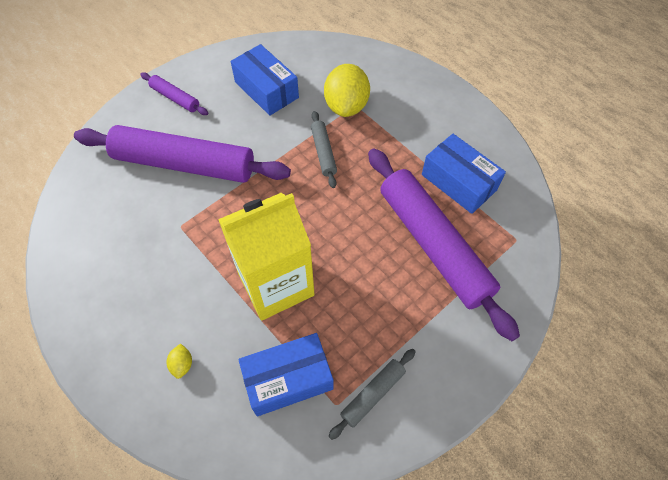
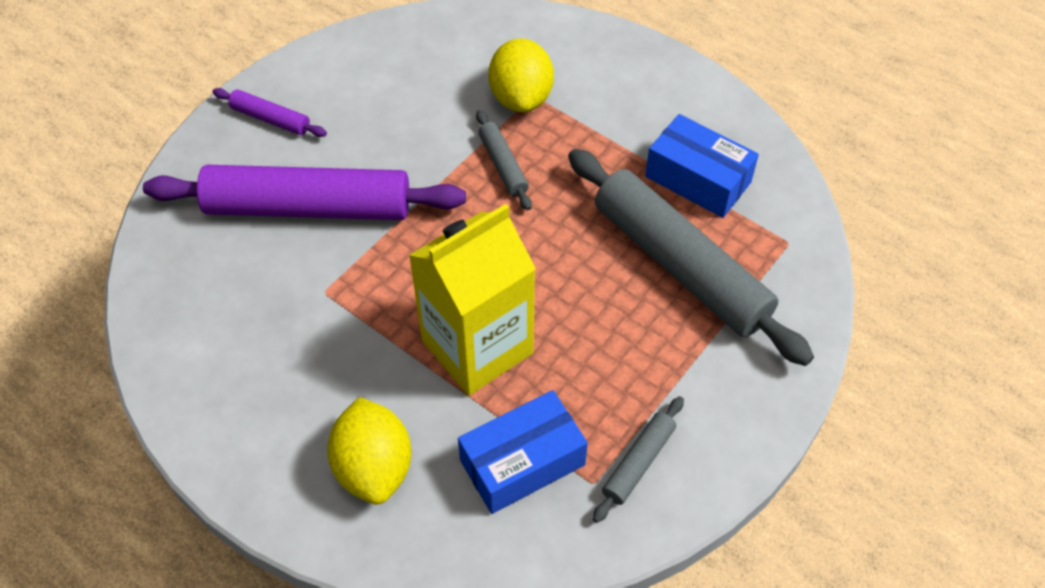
camera: 10 degrees left, 5 degrees down
yellow lemon [167,344,192,379] -> yellow lemon [327,397,411,505], size x2.41
blue box [231,44,299,116] -> none
purple rolling pin [368,148,520,341] -> grey rolling pin [568,149,814,366]

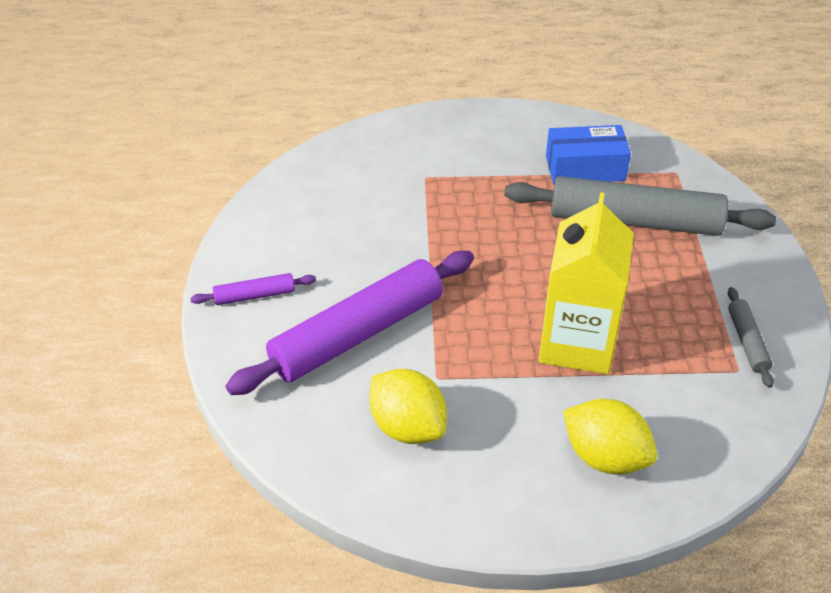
camera: 40 degrees left, 10 degrees down
blue box [458,390,588,514] -> none
grey rolling pin [476,110,532,210] -> none
yellow lemon [488,38,554,112] -> yellow lemon moved to [369,369,447,444]

